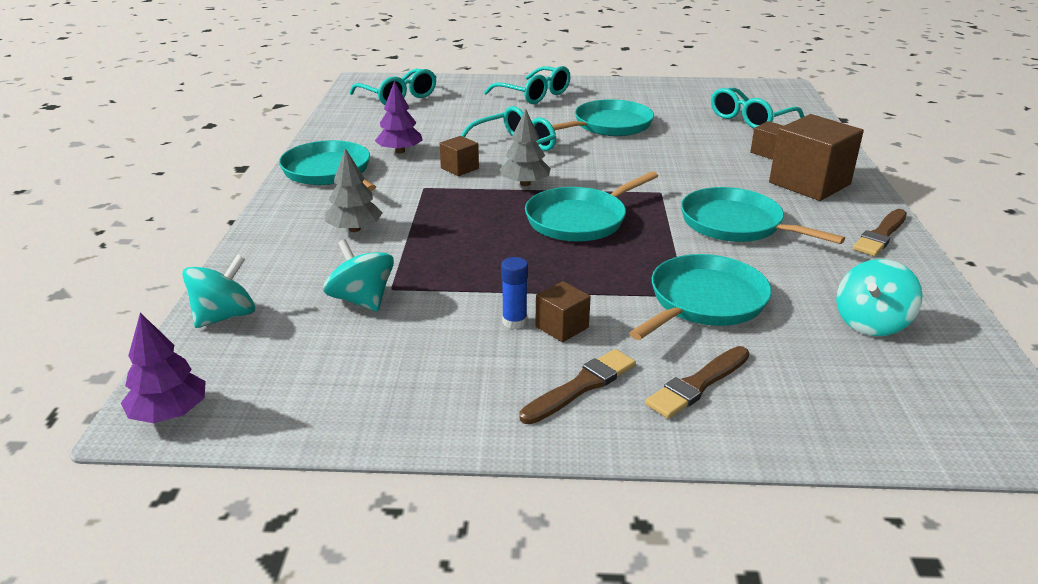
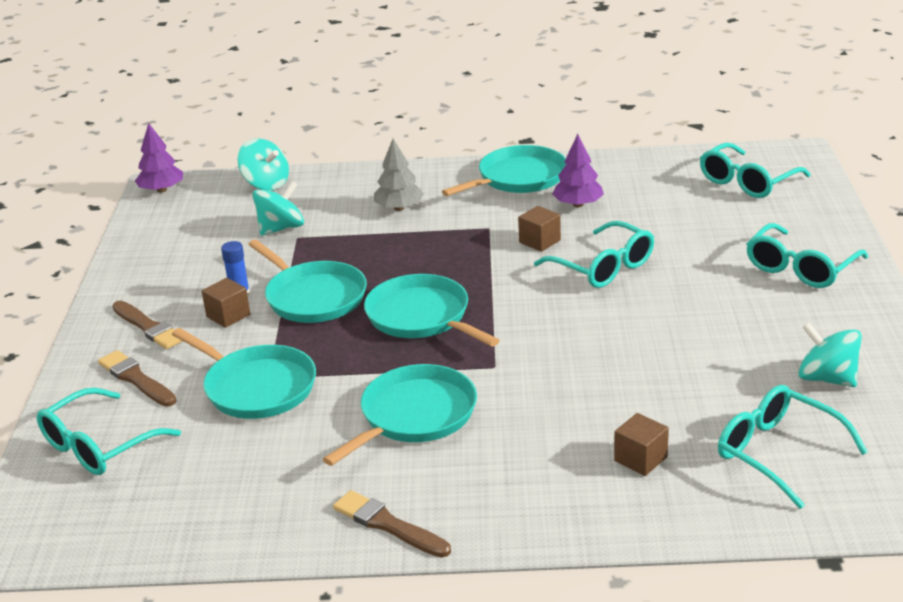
camera: 90 degrees right, 0 degrees up
grey tree [499,109,551,186] -> none
turquoise pan [552,99,654,136] -> turquoise pan moved to [248,239,367,323]
brown cube [769,114,864,201] -> none
turquoise spinning top [836,259,923,336] -> turquoise spinning top moved to [798,322,862,387]
none -> turquoise glasses [37,388,181,475]

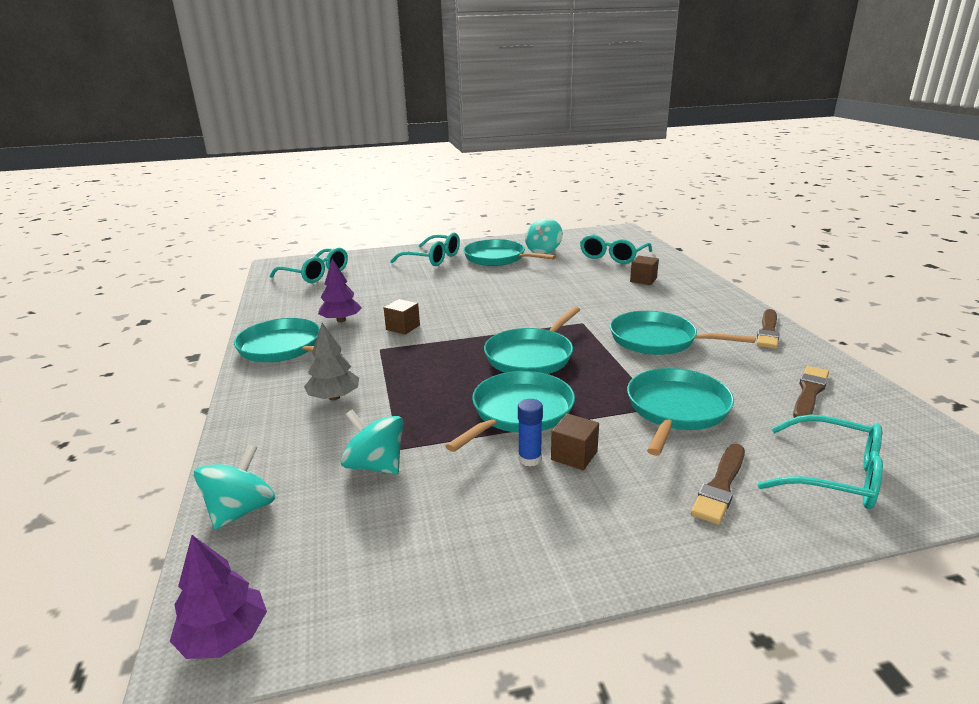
camera: 105 degrees left, 5 degrees down
brown brush [112,301,183,349] -> brown brush moved to [793,366,829,418]
turquoise glasses [534,221,654,288] -> none
none -> turquoise pan [463,239,556,266]

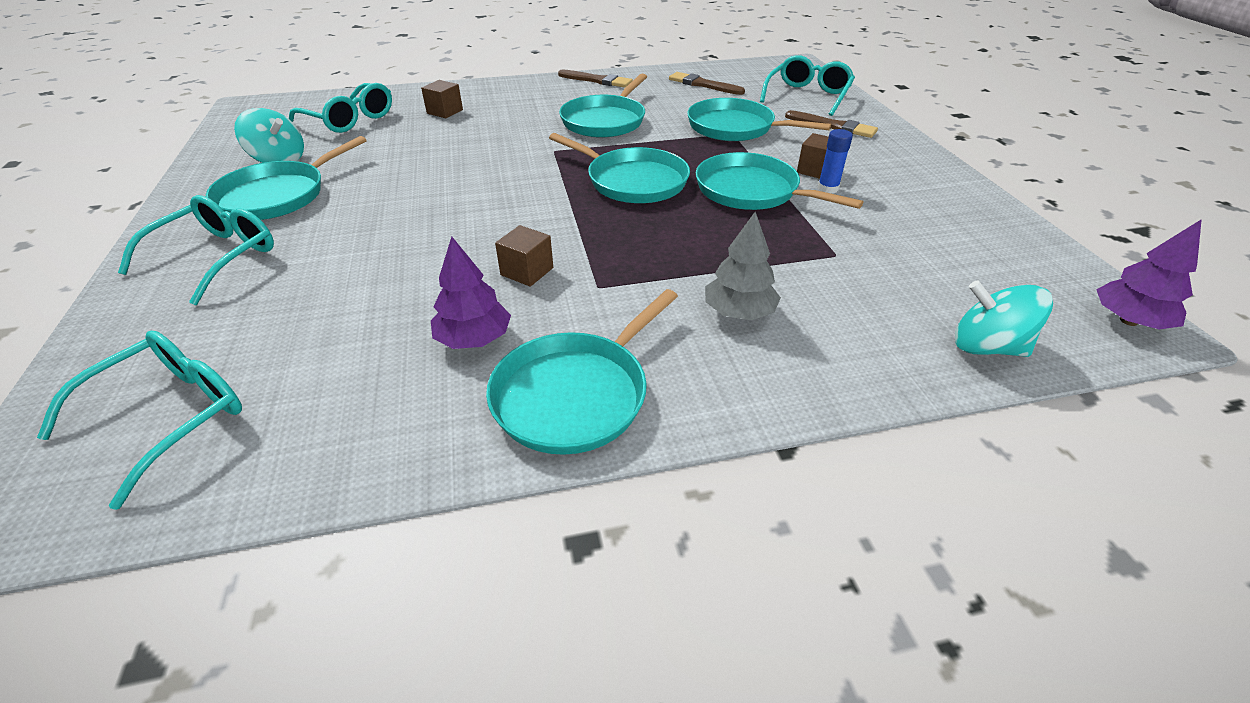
camera: 90 degrees left, 15 degrees up
turquoise spinning top [341,410,403,475] -> none

